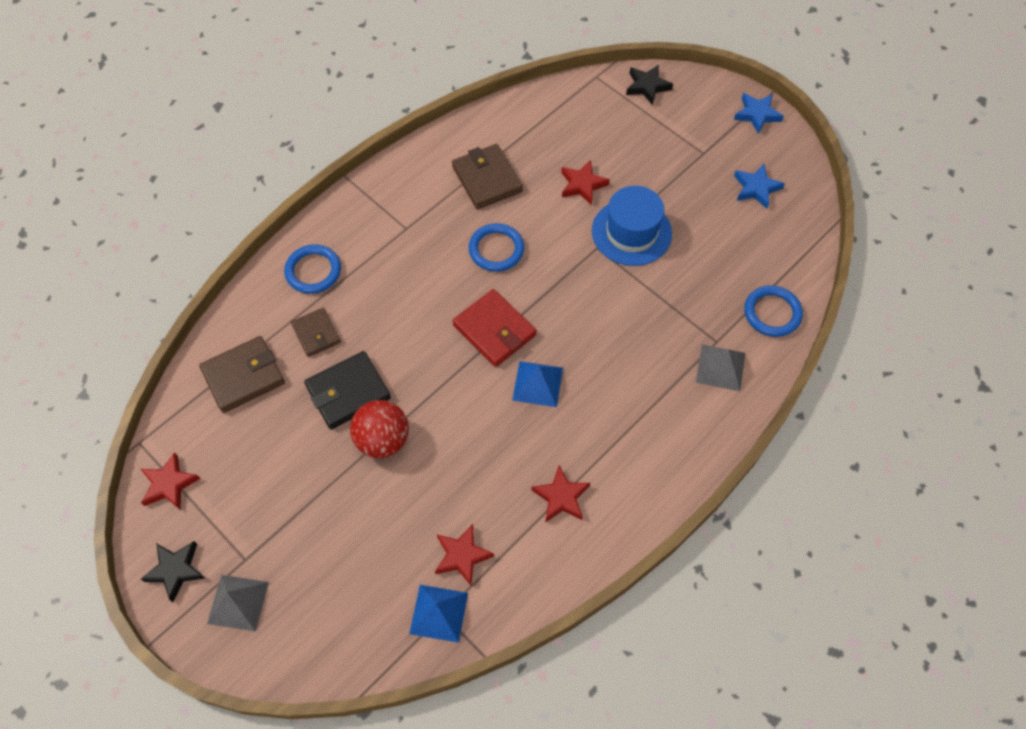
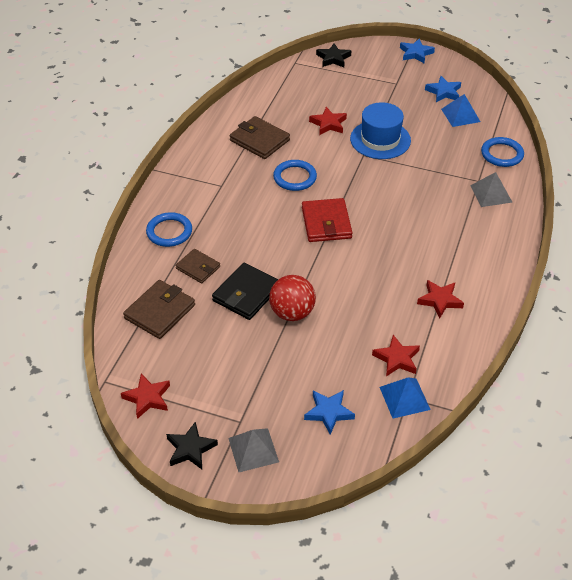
camera: 25 degrees left, 15 degrees down
red wallet [453,289,537,367] -> red wallet turned 60 degrees clockwise [302,198,353,242]
blue pyramid [512,361,563,407] -> blue pyramid moved to [441,94,480,127]
none -> blue star [304,390,355,435]

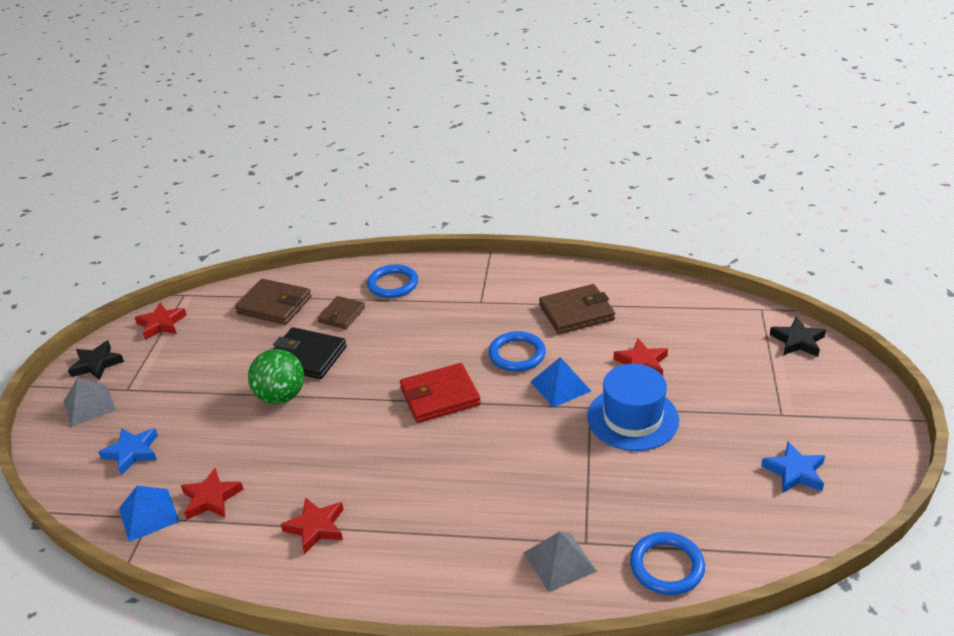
camera: 80 degrees right, 10 degrees down
brown wallet [230,116,290,159] -> brown wallet turned 45 degrees clockwise [539,284,615,334]
red ball [269,275,316,321] -> green ball [248,349,304,404]
blue star [400,38,435,63] -> none
blue pyramid [441,94,480,127] -> blue pyramid moved to [530,357,591,407]

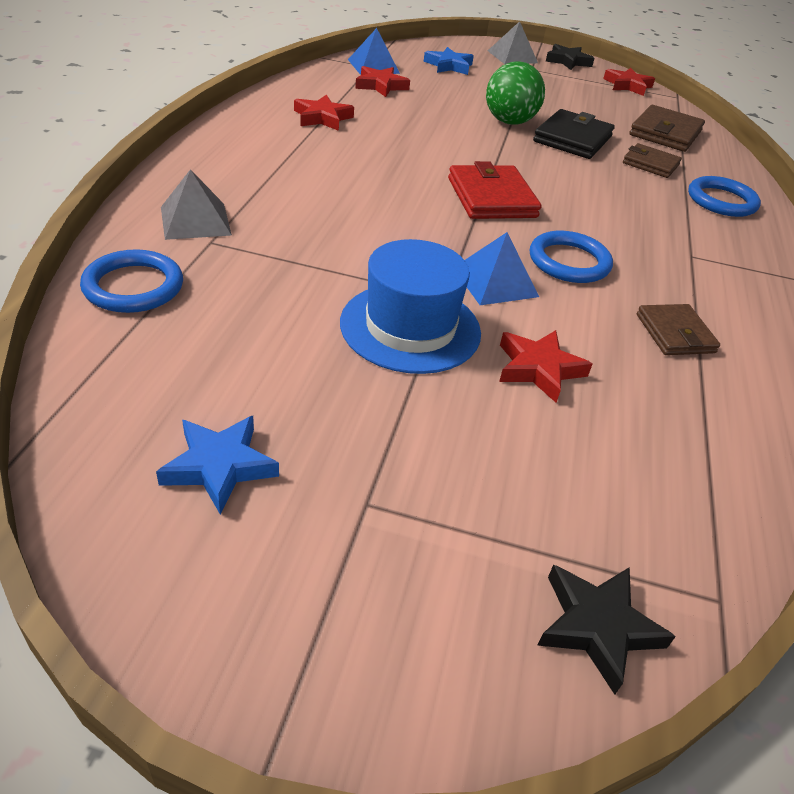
camera: 90 degrees right, 5 degrees up
brown wallet [539,284,615,334] -> brown wallet [637,304,720,355], size x0.65

